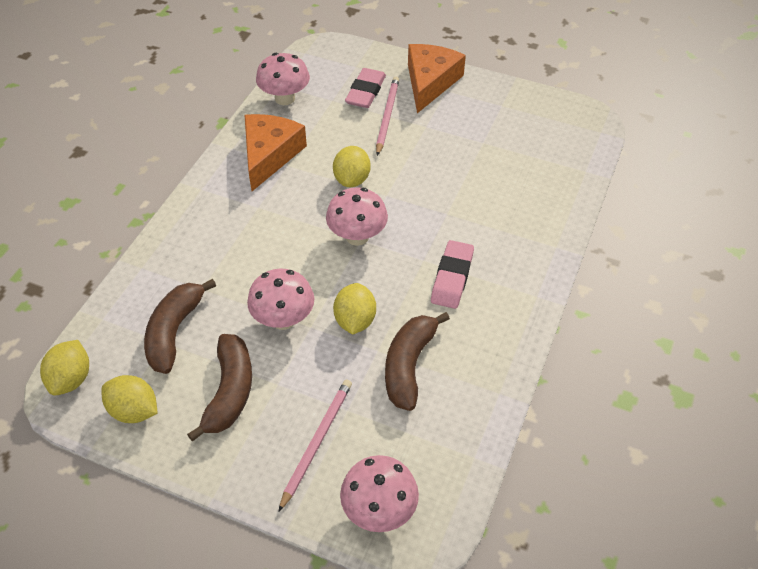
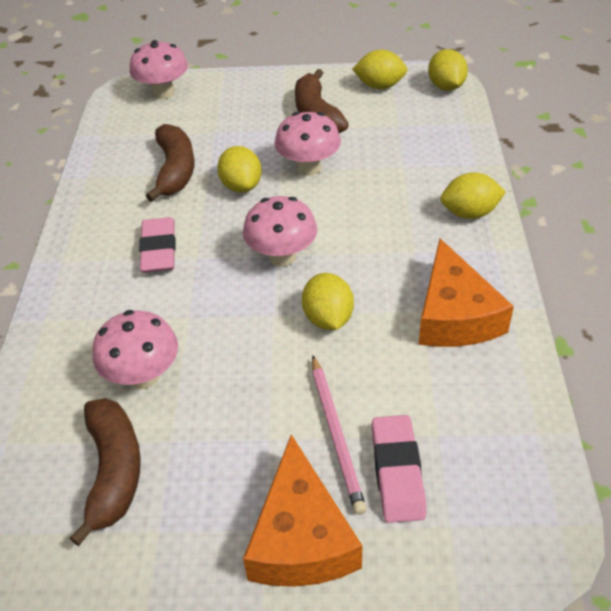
camera: 160 degrees right, 5 degrees down
brown banana [144,279,216,374] -> brown banana moved to [70,398,141,546]
pink mushroom [256,53,310,105] -> pink mushroom moved to [92,310,178,389]
pink pencil [278,379,352,512] -> none
none -> yellow lemon [440,172,506,219]

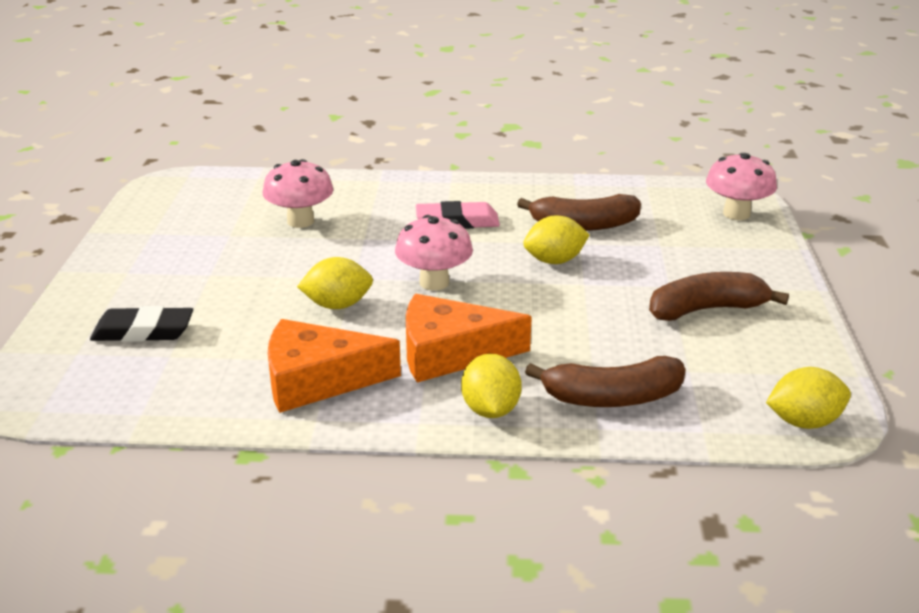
camera: 90 degrees right, 15 degrees down
brown banana [70,398,141,546] -> brown banana moved to [525,356,686,407]
orange cheese [243,434,362,587] -> orange cheese moved to [406,294,532,383]
pink mushroom [275,112,341,176] -> none
pink pencil [312,356,367,515] -> none
yellow lemon [352,50,407,89] -> none
pink eraser [372,415,426,523] -> black eraser [90,306,193,342]

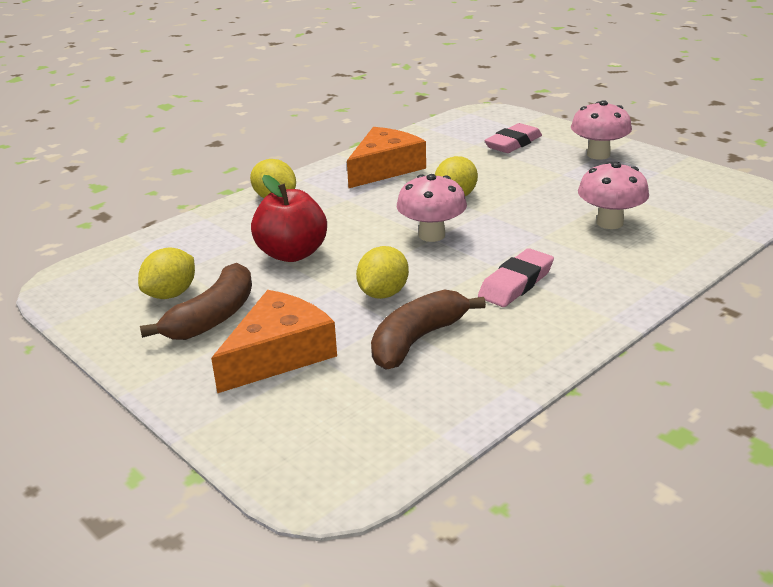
camera: 135 degrees right, 0 degrees up
black eraser [90,306,193,342] -> pink eraser [484,123,542,153]
orange cheese [406,294,532,383] -> orange cheese moved to [211,290,337,393]
brown banana [525,356,686,407] -> none
pink mushroom [706,153,777,220] -> pink mushroom moved to [571,100,632,160]
yellow lemon [766,367,851,429] -> yellow lemon moved to [138,248,195,299]
none -> red apple [251,175,327,262]

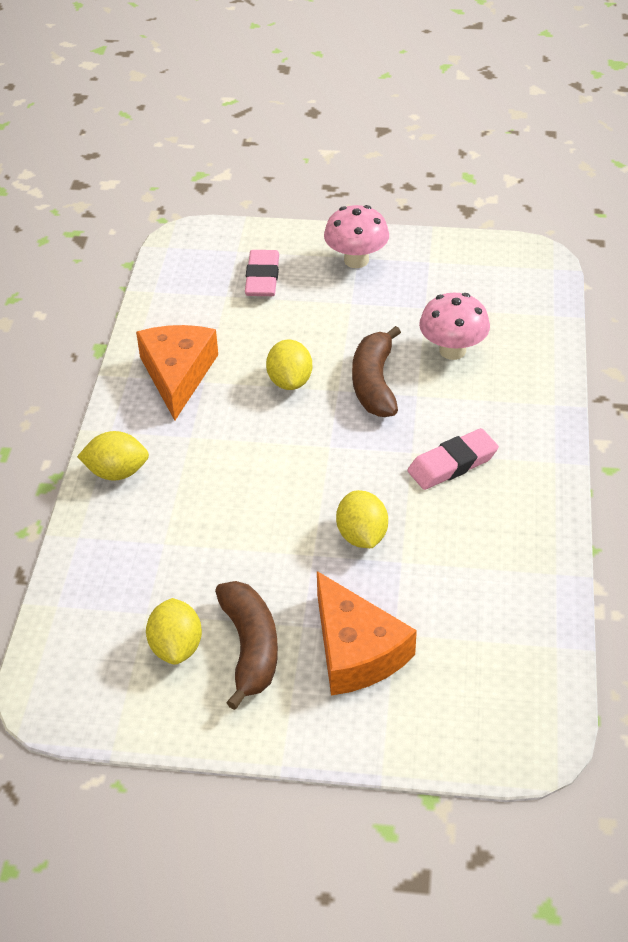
camera: 40 degrees left, 15 degrees up
orange cheese [211,290,337,393] -> orange cheese turned 150 degrees clockwise [317,571,417,695]
red apple [251,175,327,262] -> none
brown banana [371,289,486,370] -> brown banana moved to [352,326,401,417]
pink mushroom [397,174,467,242] -> none
pink eraser [478,248,554,307] -> pink eraser turned 60 degrees clockwise [408,428,499,490]

